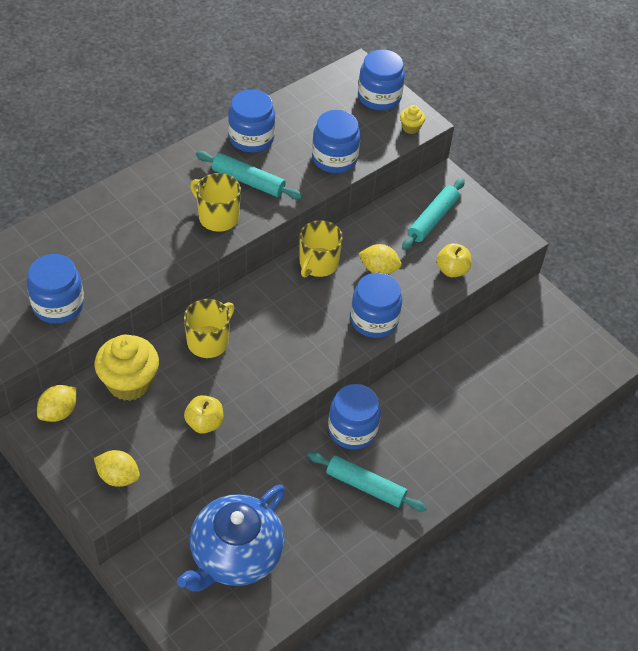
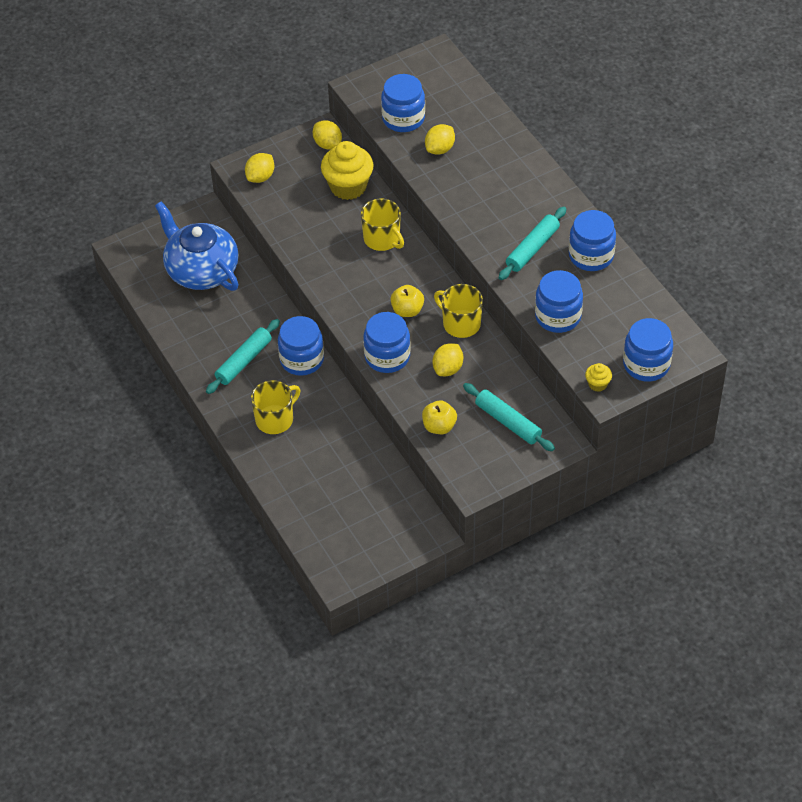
camera: 105 degrees right, 0 degrees up
yellow apple [184,395,223,434] -> yellow apple moved to [391,285,424,317]
yellow mug [190,173,241,232] -> yellow mug moved to [251,380,301,434]
none -> yellow lemon [425,124,455,155]

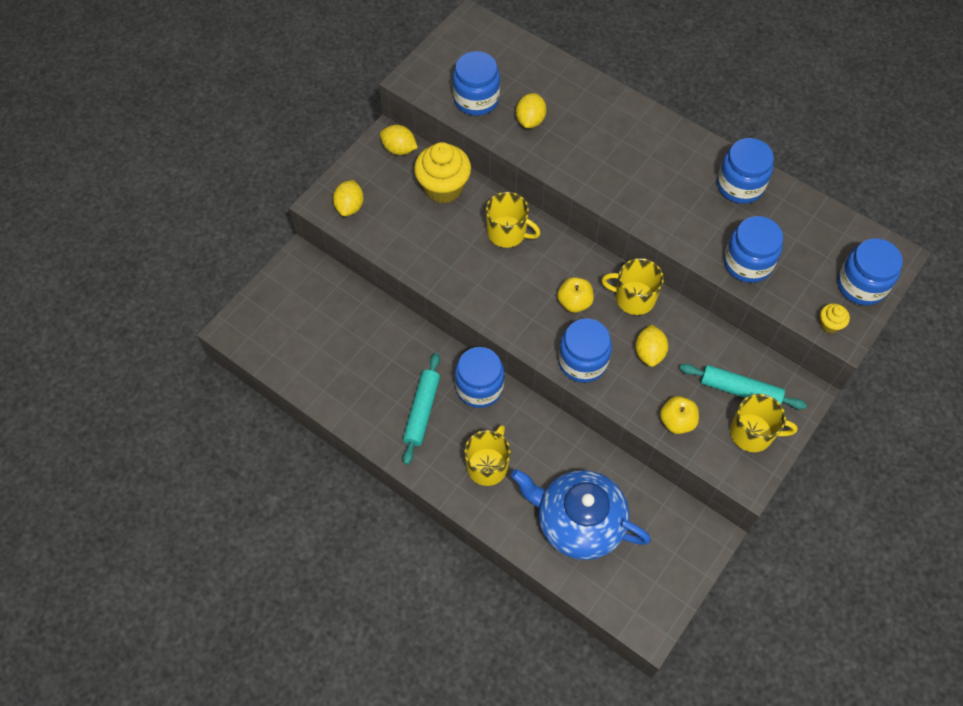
camera: 25 degrees left, 10 degrees up
blue teapot [155,201,239,291] -> blue teapot moved to [511,469,651,560]
turquoise rolling pin [499,207,566,280] -> none
none -> yellow mug [730,394,798,452]

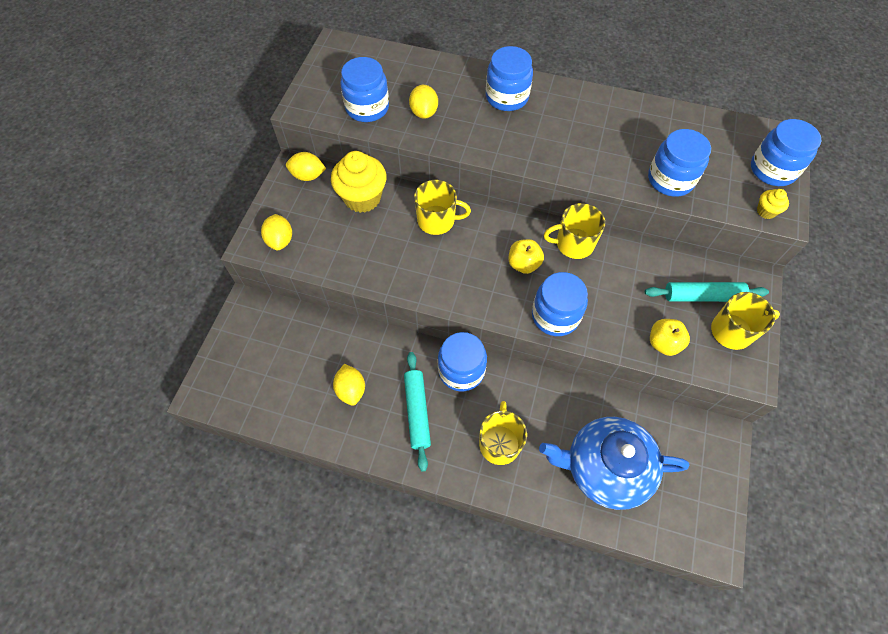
camera: 20 degrees left, 0 degrees up
yellow lemon [635,324,668,367] -> yellow lemon moved to [333,364,365,406]
blue jar [717,138,774,204] -> blue jar moved to [486,46,533,111]

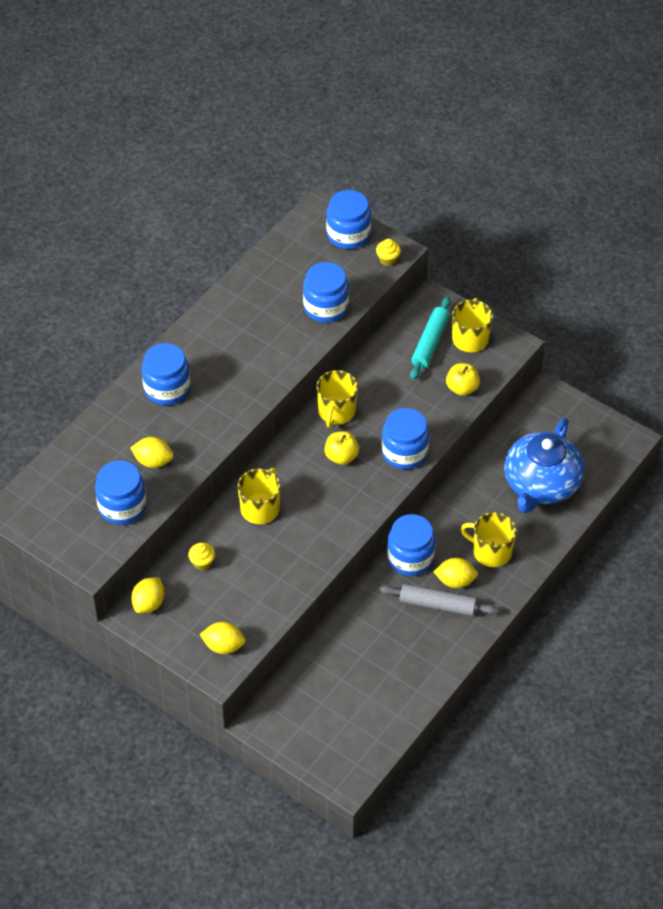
camera: 70 degrees left, 10 degrees down
yellow cupcake [331,151,387,213] -> yellow cupcake [188,542,215,570], size x0.46
yellow lemon [333,364,365,406] -> yellow lemon moved to [433,558,478,588]
turquoise rolling pin [404,352,431,472] -> grey rolling pin [379,584,498,616]

